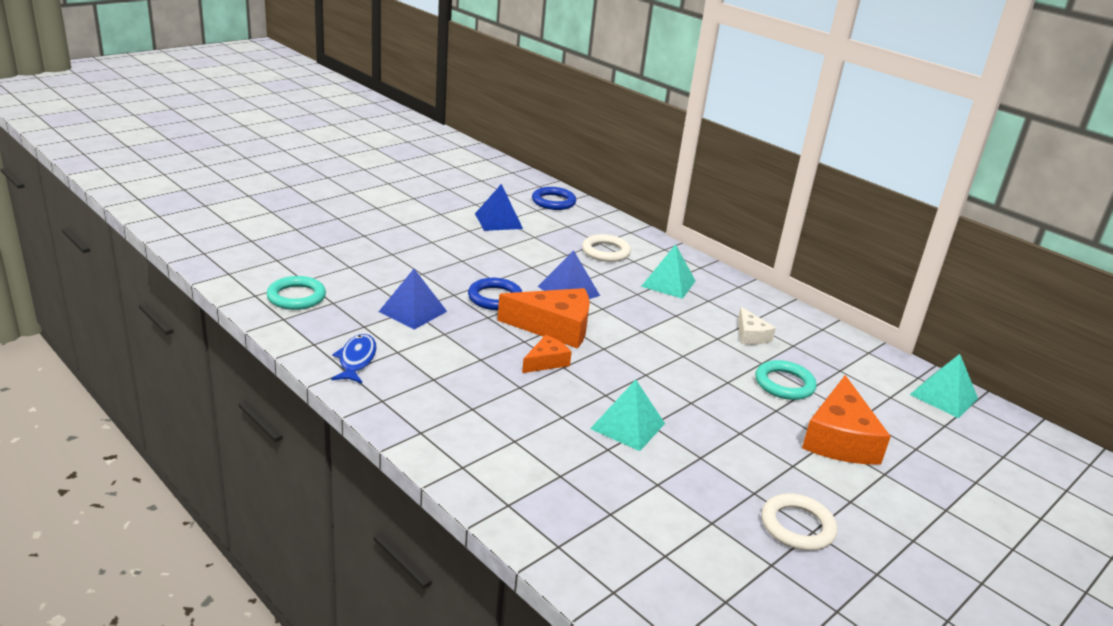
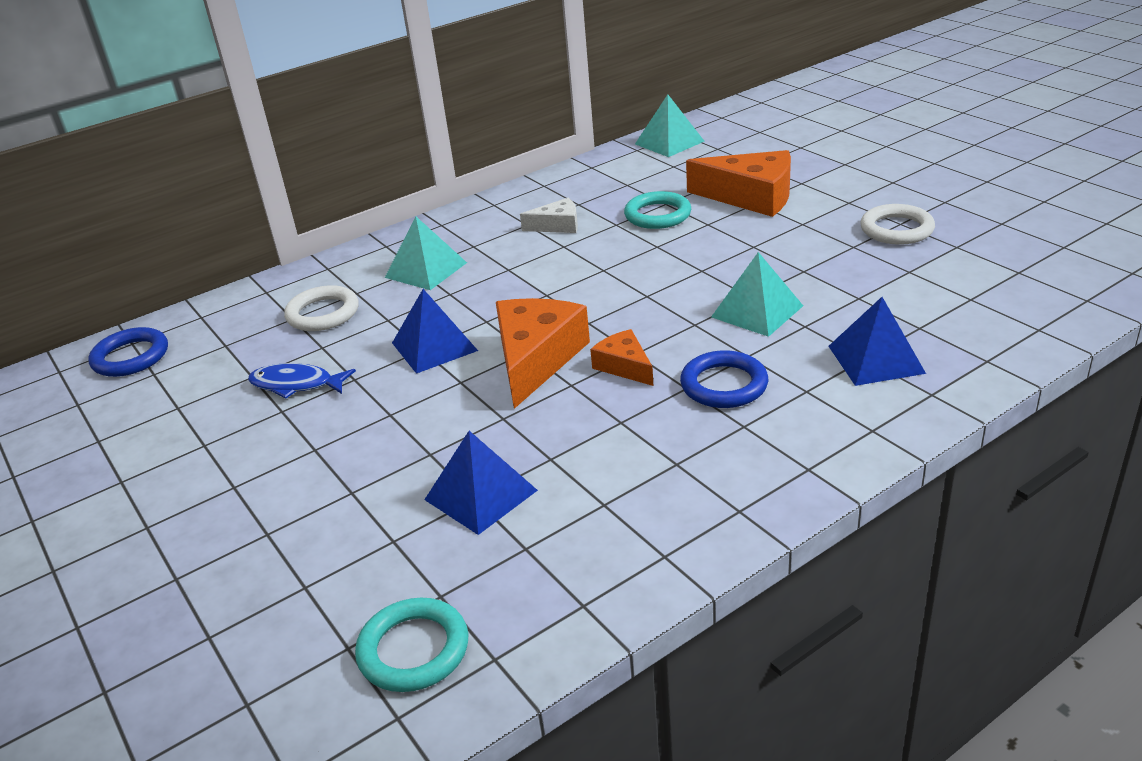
camera: 75 degrees left, 5 degrees up
blue fish [331,334,377,383] -> blue fish moved to [248,363,356,399]
blue ring [468,278,522,310] -> blue ring moved to [680,350,768,408]
blue pyramid [475,184,523,231] -> blue pyramid moved to [829,297,926,386]

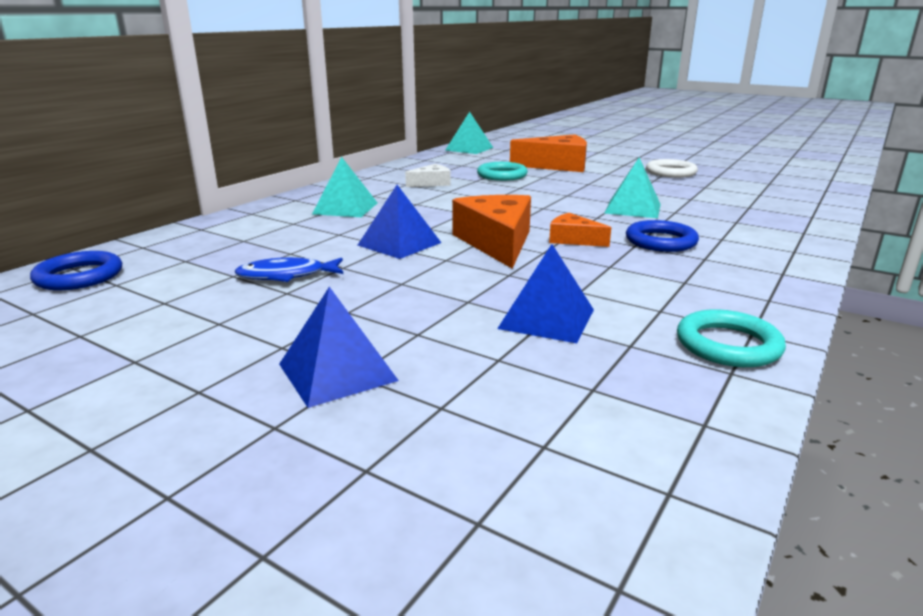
camera: 25 degrees left, 10 degrees down
white ring [284,285,359,331] -> none
turquoise ring [355,598,469,692] -> turquoise ring moved to [677,309,786,367]
blue pyramid [829,297,926,386] -> blue pyramid moved to [279,287,399,408]

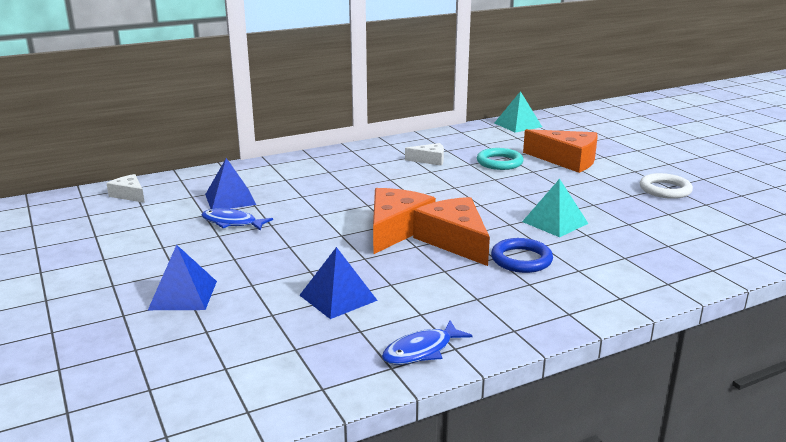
camera: 30 degrees right, 0 degrees up
blue ring [30,251,122,290] -> white cheese [106,174,145,203]
turquoise pyramid [312,157,377,217] -> none
blue pyramid [358,185,441,259] -> blue pyramid moved to [205,158,256,209]
orange cheese [549,213,611,247] -> orange cheese [413,197,490,266], size x1.86
turquoise ring [677,309,786,367] -> blue fish [382,321,473,365]

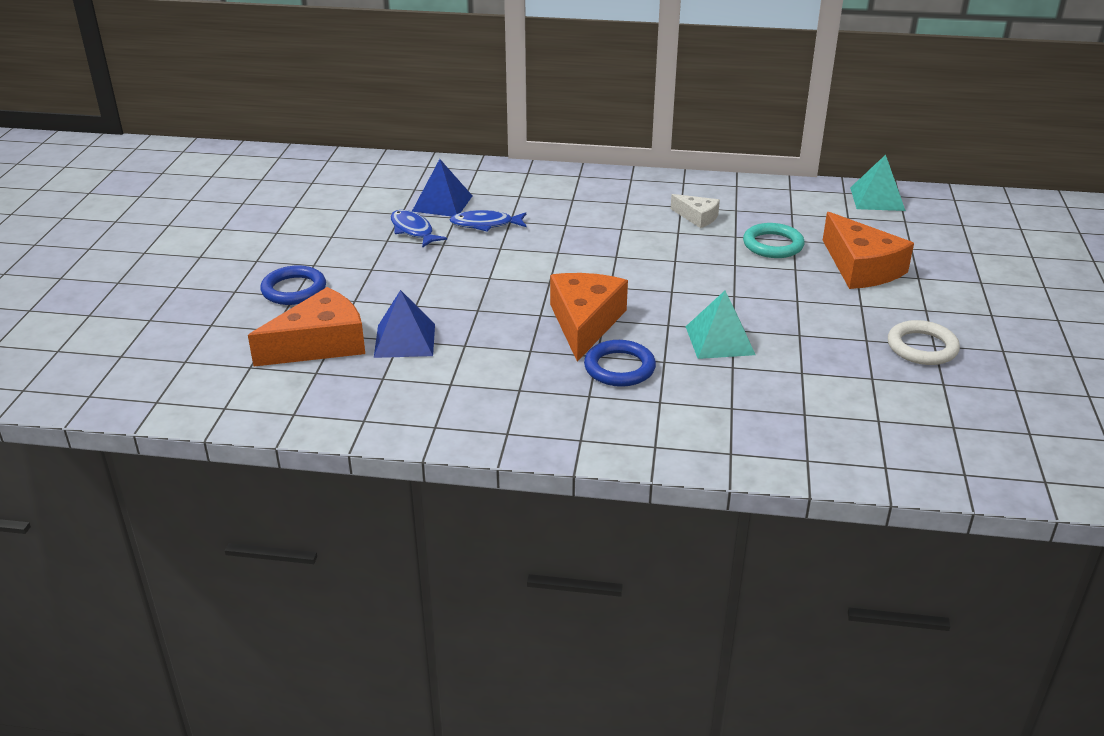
camera: 35 degrees right, 10 degrees up
white cheese [106,174,145,203] -> none
blue pyramid [148,245,217,310] -> blue ring [260,266,326,305]
orange cheese [373,188,436,254] -> orange cheese moved to [248,287,365,367]
blue fish [382,321,473,365] -> blue fish moved to [449,210,527,232]

